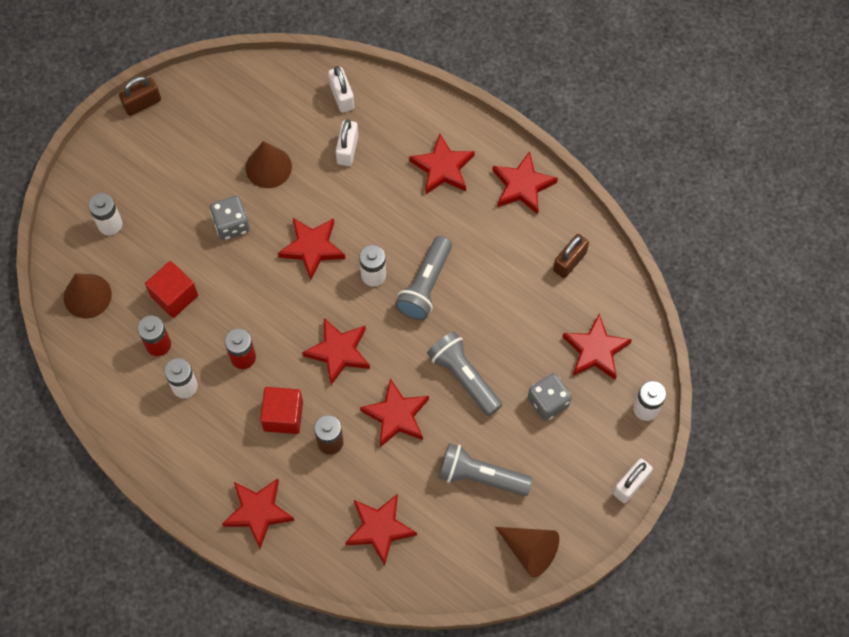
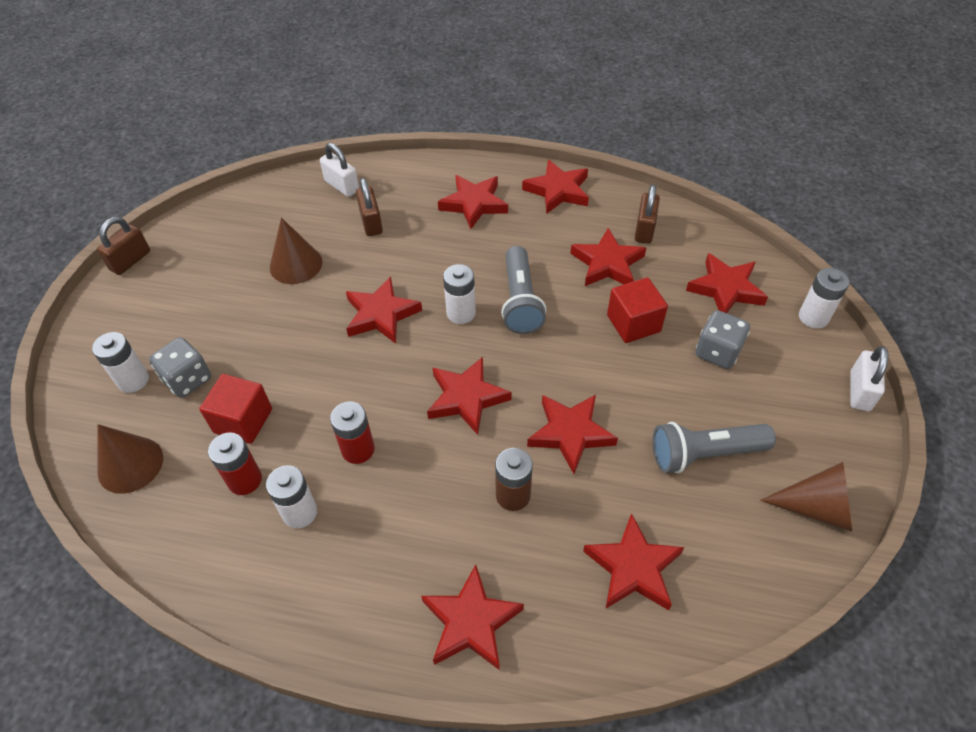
camera: 25 degrees left, 15 degrees down
grey dice [210,196,250,240] -> grey dice moved to [149,337,211,398]
red cube [260,387,303,434] -> red cube moved to [607,277,668,343]
white padlock [336,120,358,166] -> brown padlock [356,178,383,236]
grey flashlight [427,331,502,416] -> none
none -> red star [570,228,646,286]

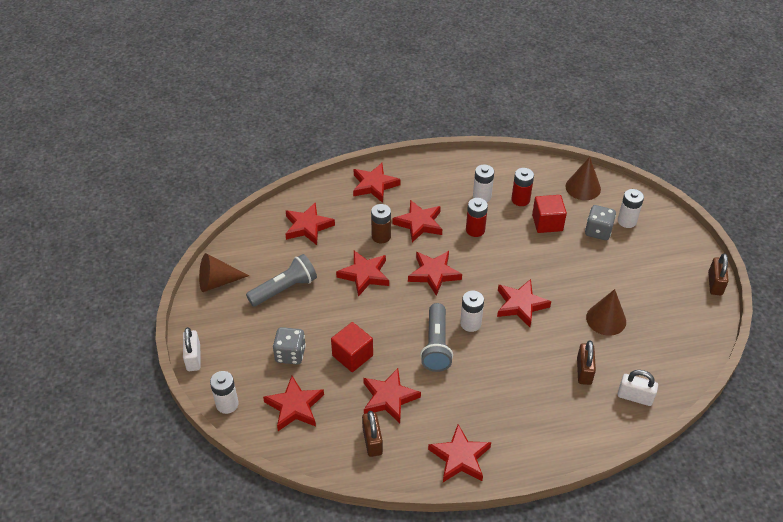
camera: 155 degrees right, 5 degrees down
brown padlock [356,178,383,236] -> brown padlock turned 45 degrees clockwise [577,340,596,385]
red star [438,175,508,229] -> red star moved to [392,200,442,242]
grey flashlight [501,246,546,334] -> grey flashlight turned 150 degrees counterclockwise [420,303,453,372]

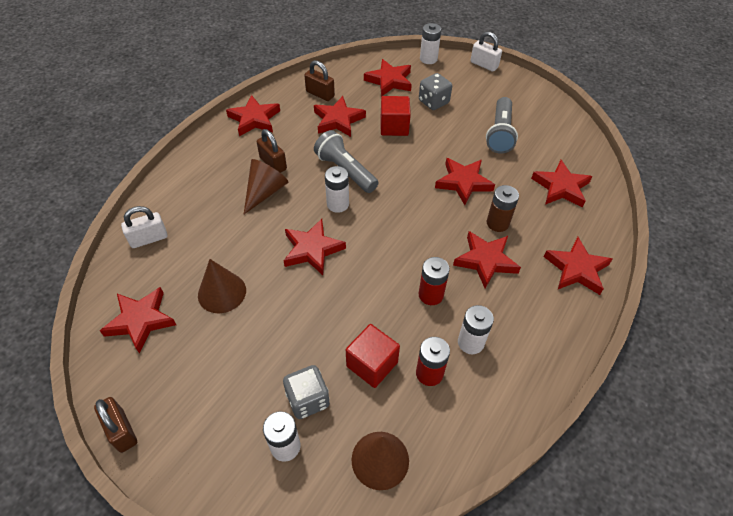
camera: 135 degrees right, 5 degrees up
brown cone [199,253,249,292] -> brown cone moved to [244,159,288,214]
red star [408,251,462,296] -> red star moved to [100,287,176,354]
brown padlock [577,340,596,385] -> brown padlock moved to [257,129,287,173]

